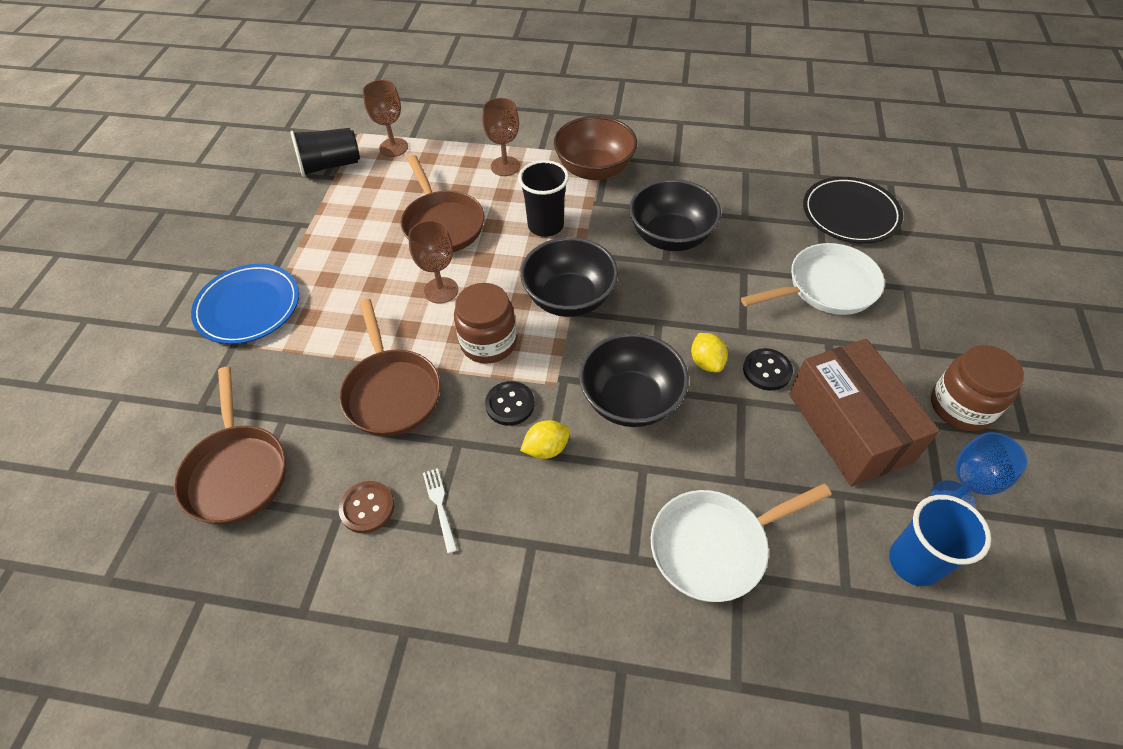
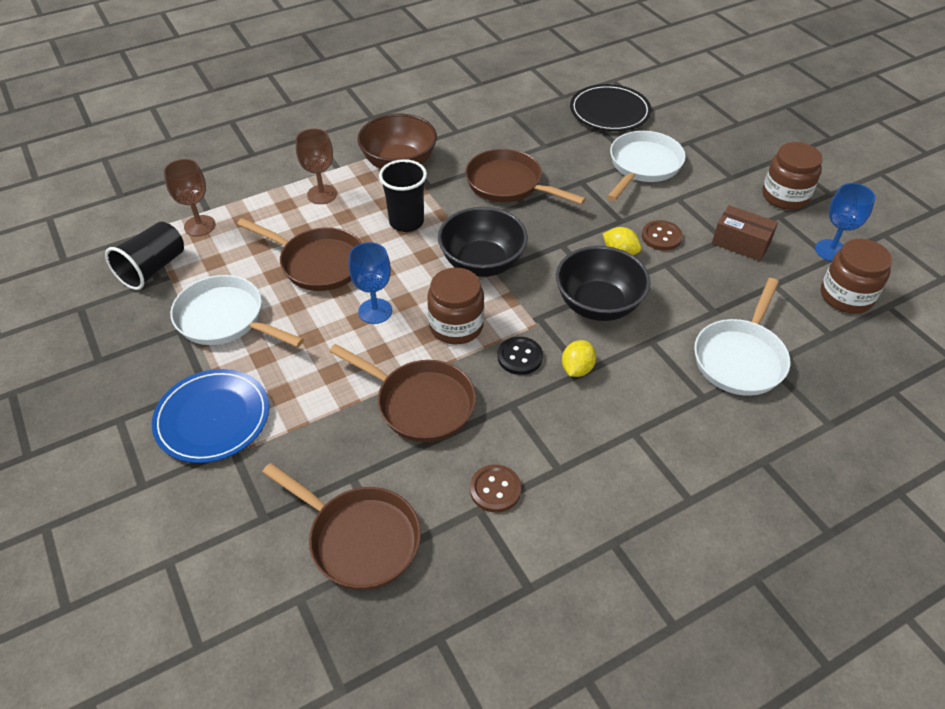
camera: 40 degrees left, 5 degrees down
brown goblet [408,220,458,304] -> blue goblet [348,242,392,324]
white fork [423,468,457,553] -> none
black bowl [629,179,721,251] -> brown pan [465,149,586,205]
black button [743,348,793,391] -> brown button [642,220,683,251]
brown box [789,339,940,486] -> brown box [712,205,778,261], size x0.56
blue cup [889,495,991,586] -> brown jar [821,239,892,314]
none -> white pan [170,275,304,347]

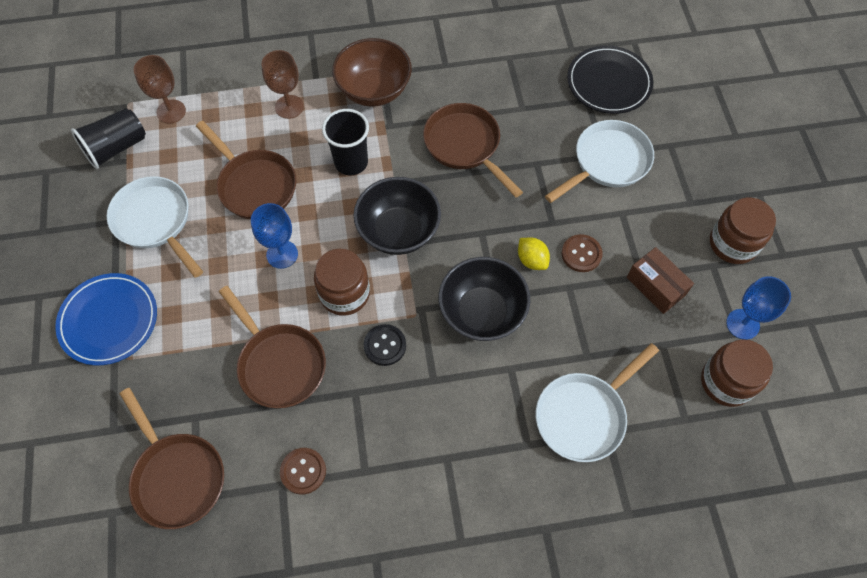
camera: 20 degrees right, 15 degrees up
yellow lemon [562,340,596,377] -> none

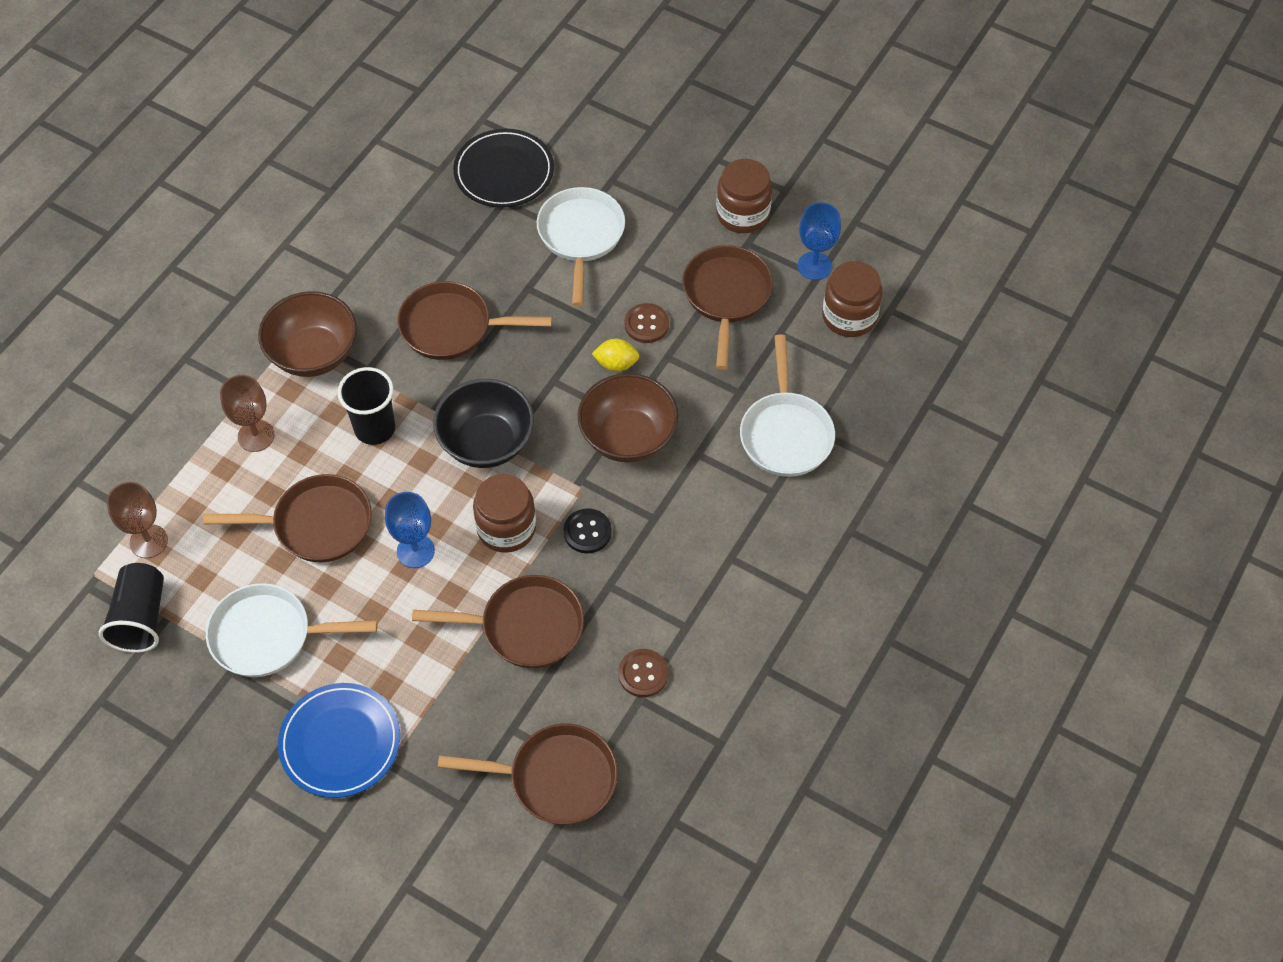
camera: 50 degrees left, 5 degrees down
black bowl [439,257,530,341] -> brown bowl [578,373,678,463]
brown box [627,247,694,314] -> brown pan [682,245,773,370]

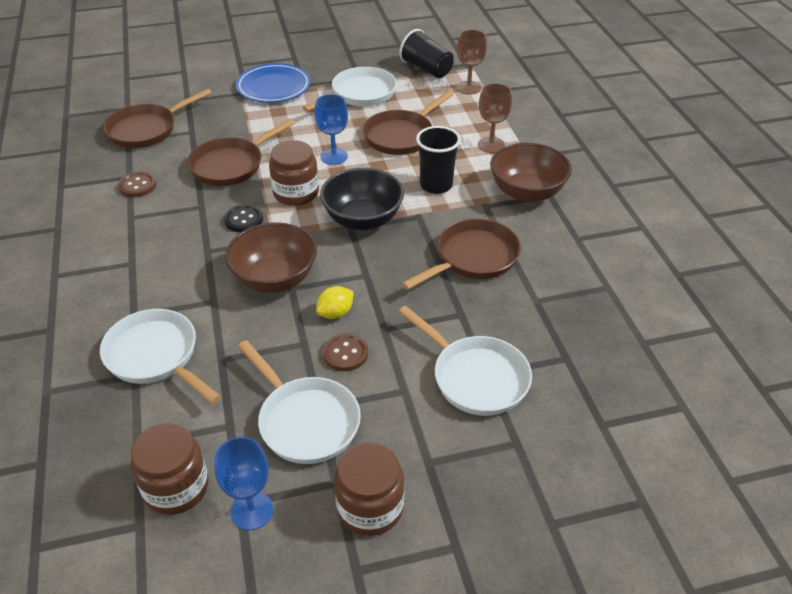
camera: 135 degrees right, 15 degrees down
black plate [453,129,554,208] -> none
brown pan [682,245,773,370] -> white pan [238,340,361,464]

